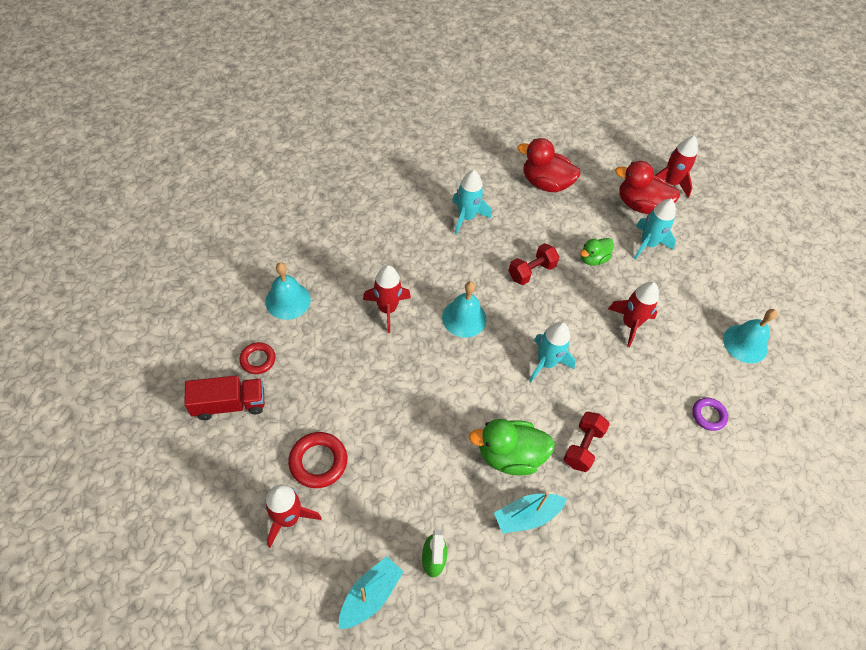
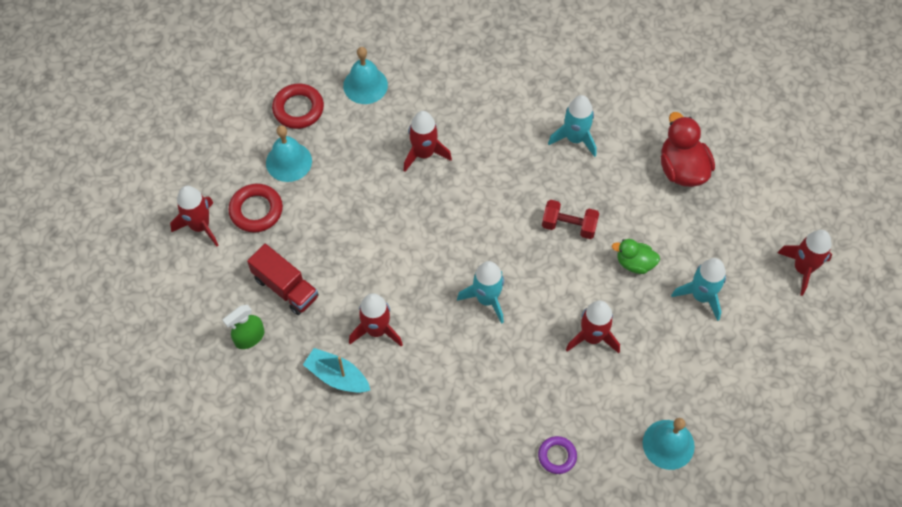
camera: 55 degrees right, 5 degrees up
red truck [184,375,264,420] -> red truck moved to [247,244,319,315]
red ring [239,342,275,374] -> red ring [272,83,324,129], size x1.53
turquoise boat [339,556,403,629] -> none
turquoise bell [442,281,487,338] -> turquoise bell moved to [266,125,312,182]
green duck [469,419,555,476] -> red rocket [349,293,403,347]
red dumbbell [563,412,610,472] -> none
red duck [615,161,680,214] -> none

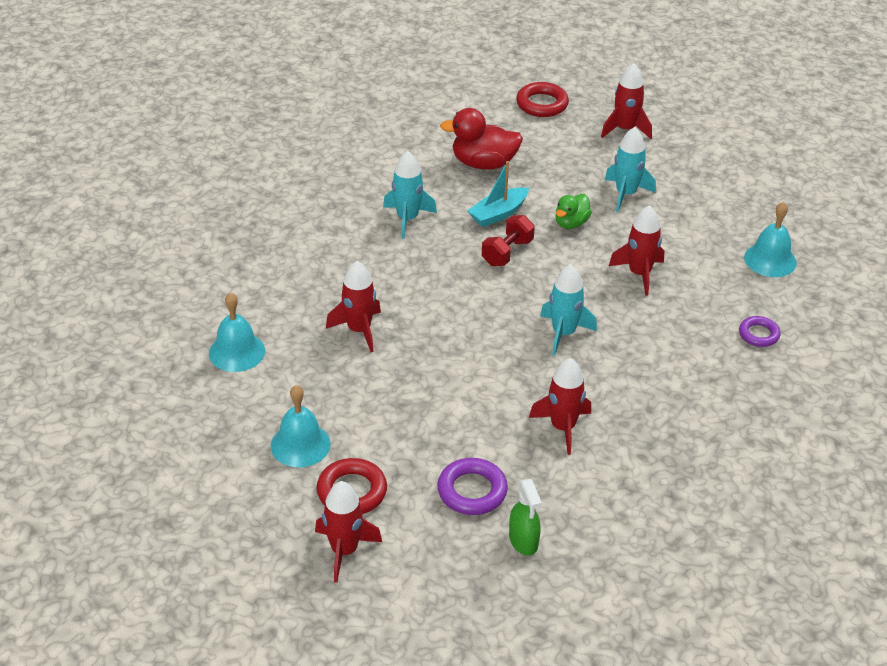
camera: 70 degrees left, 20 degrees down
red truck [247,244,319,315] -> purple ring [437,458,508,515]
red ring [272,83,324,129] -> red ring moved to [516,82,569,117]
turquoise boat [303,348,370,393] -> turquoise boat moved to [467,161,529,227]

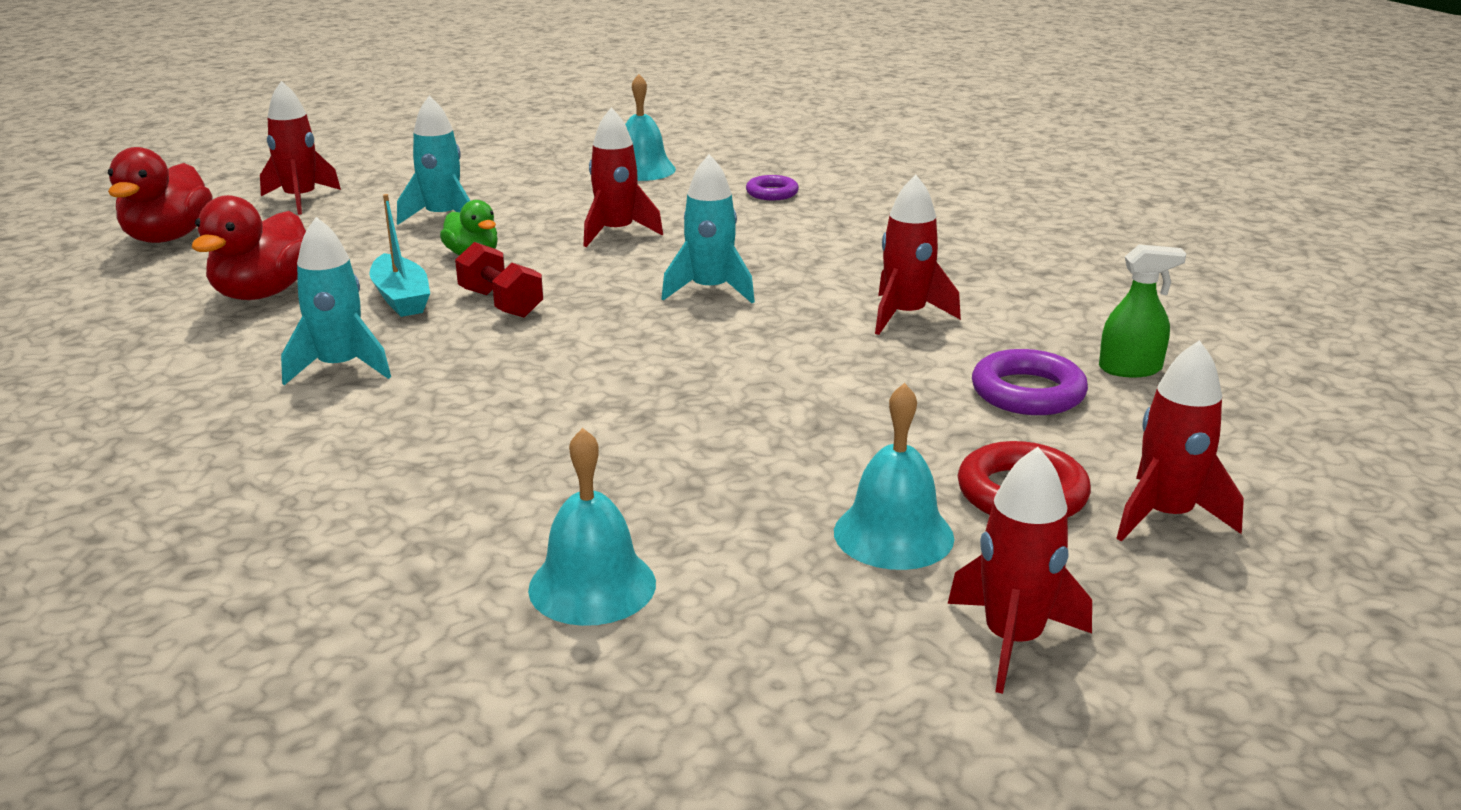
camera: 75 degrees left, 15 degrees down
red rocket [326,261,381,352] -> red rocket moved to [948,447,1092,694]
red ring [516,82,569,117] -> red duck [108,147,213,243]

